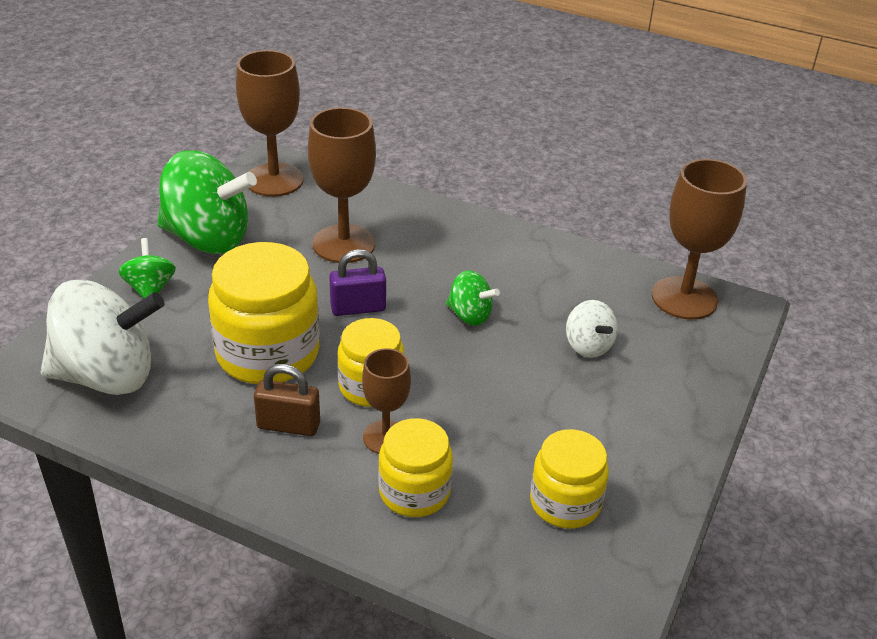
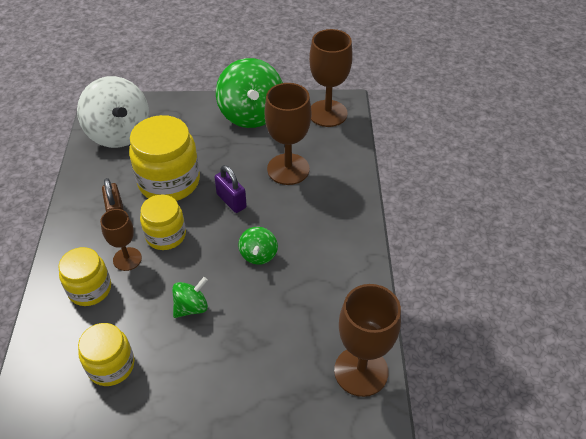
camera: 65 degrees right, 10 degrees up
green spinning top [119,238,176,299] -> green spinning top moved to [172,277,208,318]
white spinning top [566,300,618,358] -> none

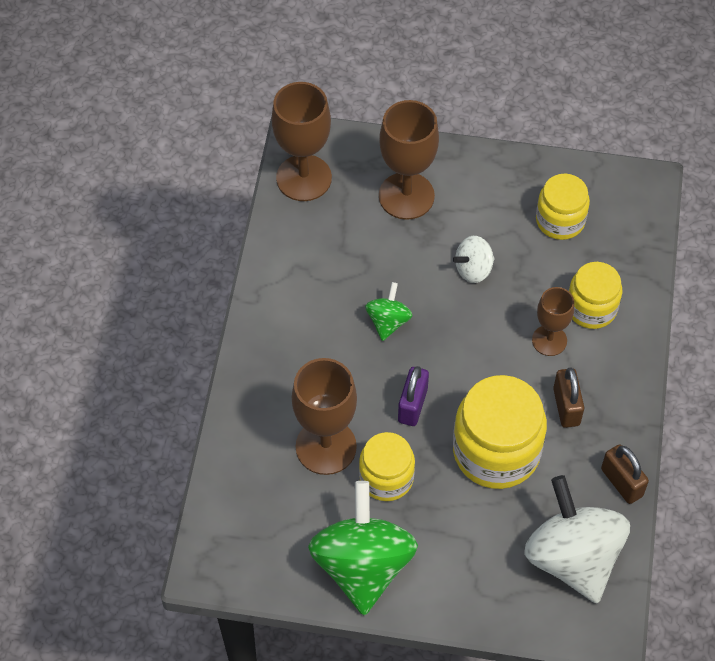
camera: 170 degrees left, 10 degrees up
yellow jar [140,195,186,250] -> yellow jar moved to [359,432,415,501]
green spinning top [172,277,208,318] -> white spinning top [453,236,495,283]
purple padlock [214,165,247,213] -> purple padlock turned 45 degrees clockwise [398,366,429,426]
brown goblet [309,29,353,127] -> brown goblet moved to [379,100,439,220]
none -> brown padlock [601,444,649,504]

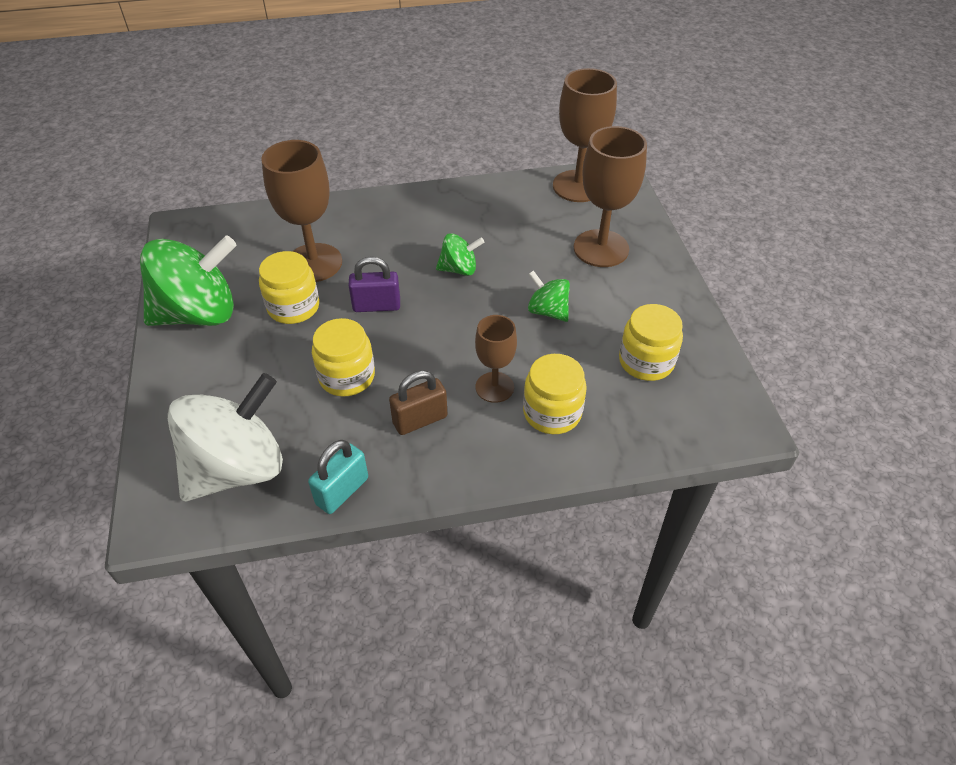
camera: 70 degrees right, 10 degrees down
white spinning top [453,236,495,283] -> green spinning top [528,270,570,322]
yellow jar [453,375,547,489] -> yellow jar [312,318,375,396], size x0.61
brown padlock [601,444,649,504] -> turquoise padlock [308,440,368,514]

